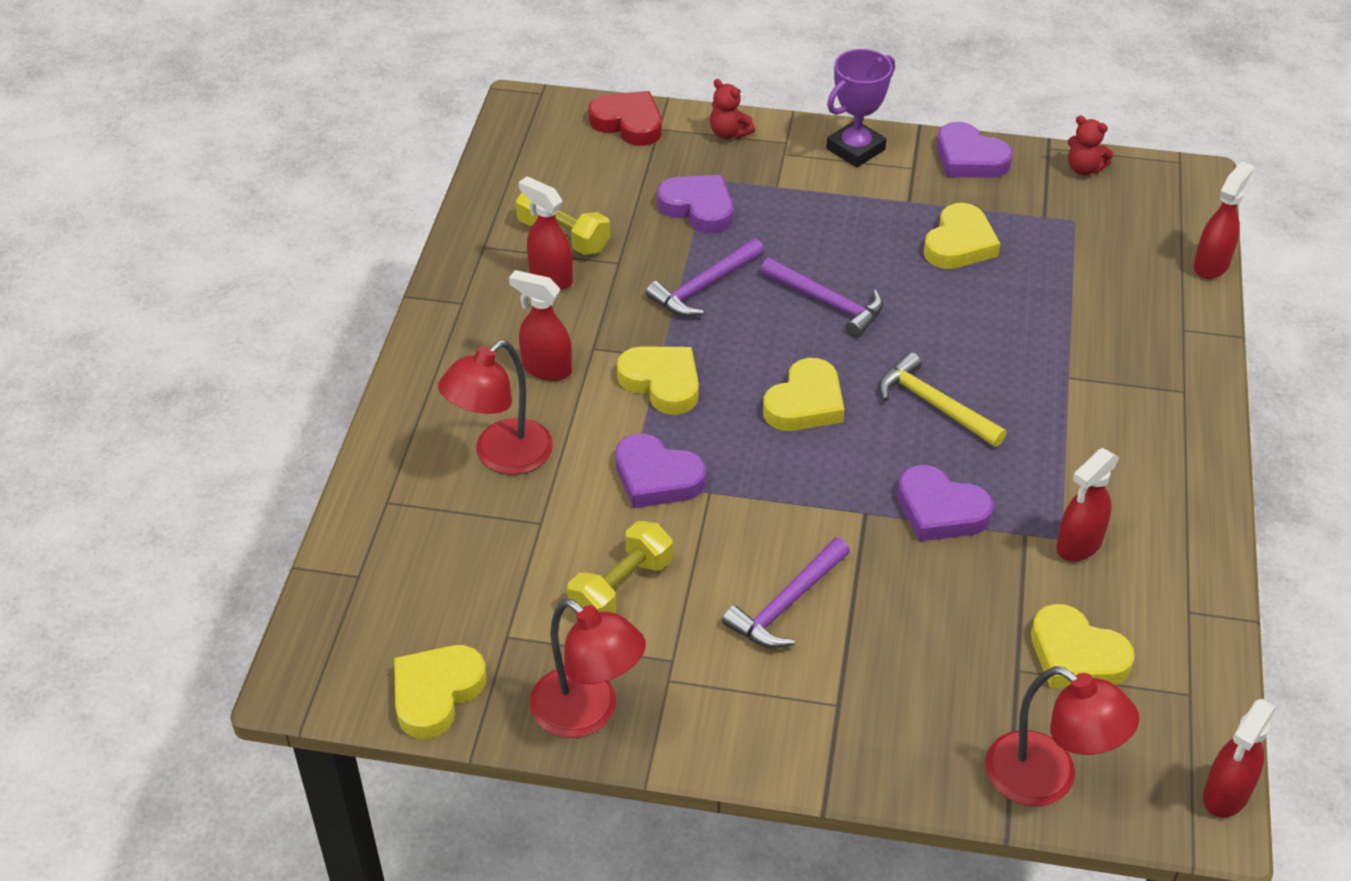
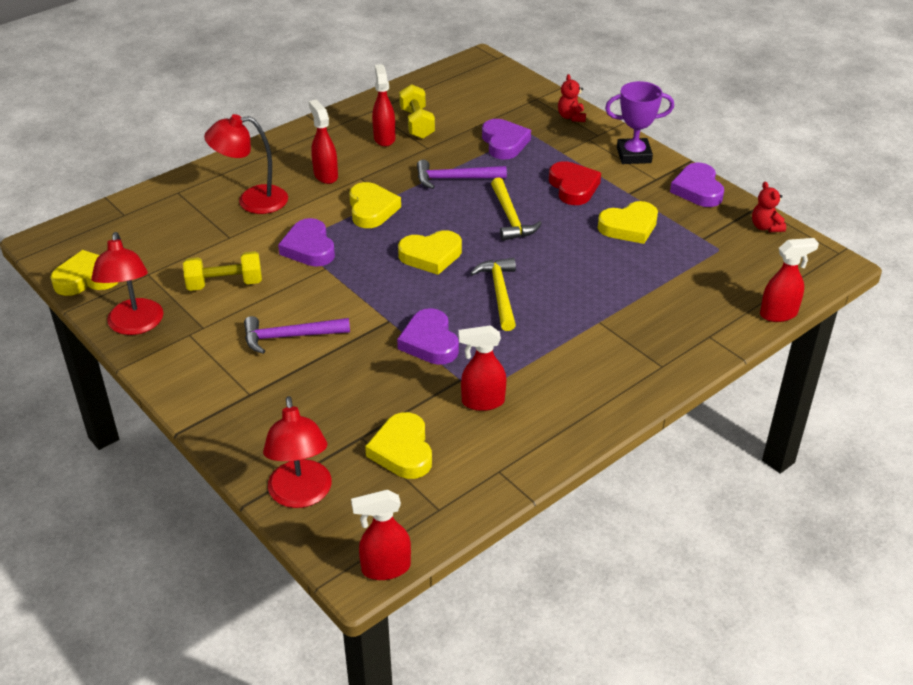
camera: 40 degrees right, 5 degrees down
red heart [589,91,662,146] -> red heart moved to [549,161,601,205]
purple hammer [760,258,883,338] -> yellow hammer [491,177,542,241]

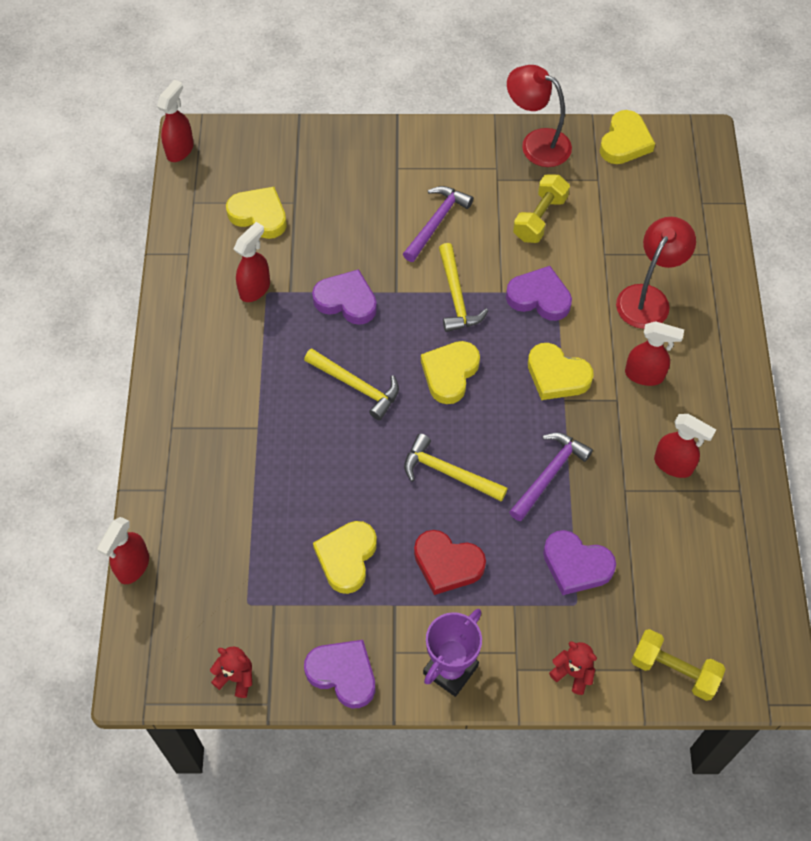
camera: 130 degrees right, 20 degrees up
red lamp [263,396,332,508] -> none
yellow dumbbell [399,84,435,139] -> yellow dumbbell moved to [631,629,725,701]
none -> yellow hammer [439,243,488,332]

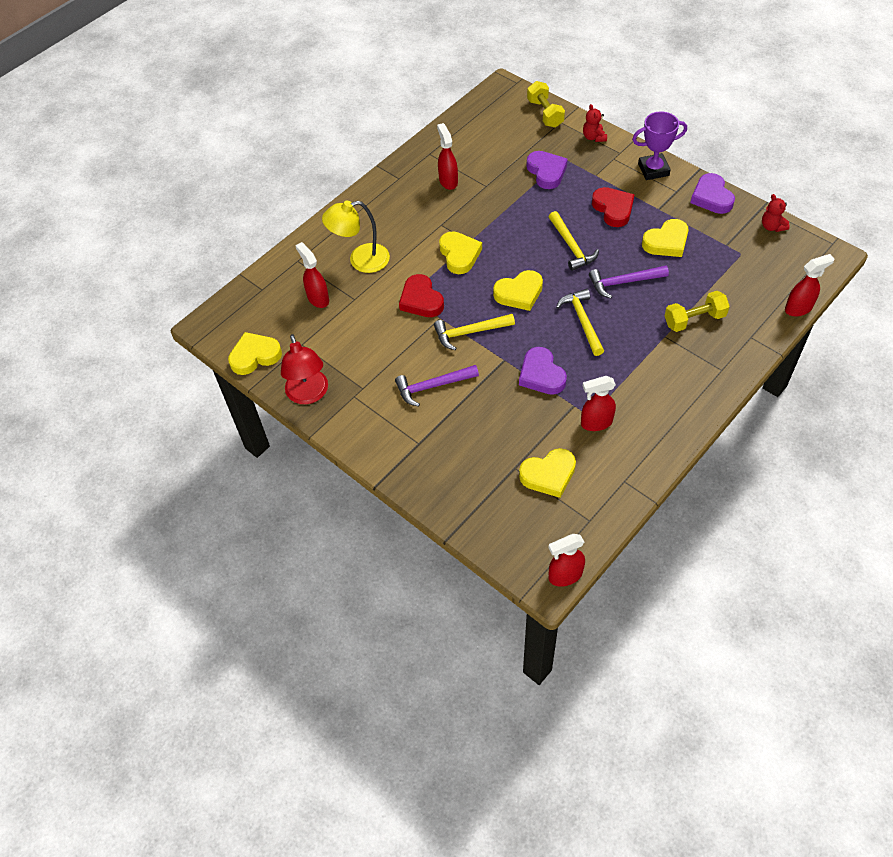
camera: 135 degrees left, 5 degrees down
yellow heart [226,187,287,239] -> yellow heart turned 90 degrees counterclockwise [519,448,576,498]
yellow hammer [439,243,488,332] -> yellow hammer turned 135 degrees counterclockwise [434,314,515,350]
purple heart [506,266,572,321] -> red heart [399,274,444,317]
purple hammer [509,433,593,521] -> purple hammer moved to [589,265,669,298]
yellow dumbbell [513,174,570,243] -> yellow dumbbell moved to [665,291,730,332]
red lamp [616,217,696,329] -> yellow lamp [322,200,390,273]
red spray bottle [625,321,684,386] -> red spray bottle moved to [295,242,329,308]

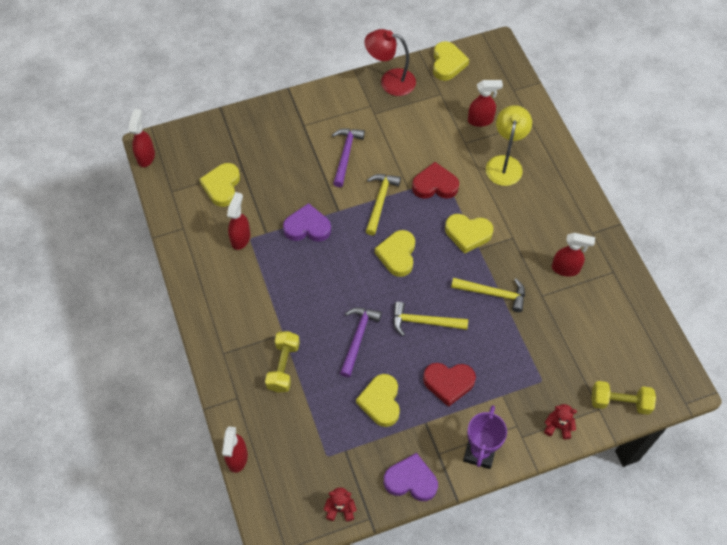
camera: 115 degrees right, 5 degrees up
purple heart [527,151,568,189] -> none
yellow hammer [556,289,604,356] -> yellow hammer moved to [451,278,525,312]

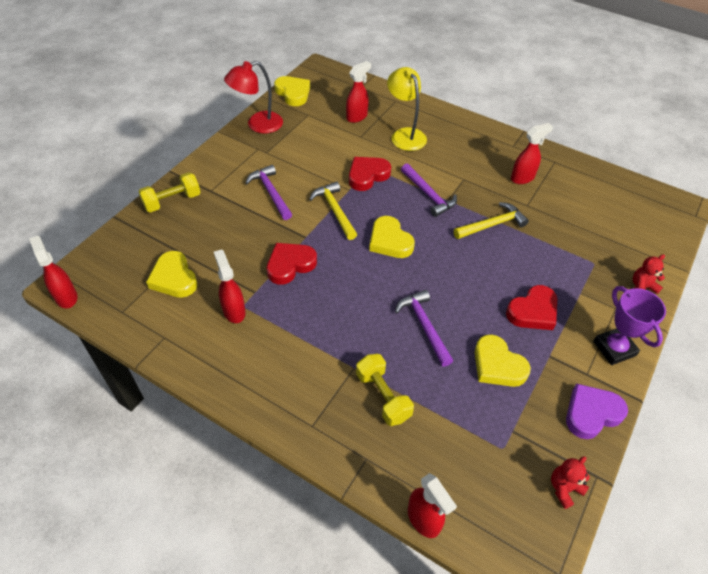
camera: 40 degrees left, 10 degrees down
purple heart [283,203,331,242] -> red heart [267,243,317,285]
yellow hammer [393,302,468,336] -> none
yellow heart [445,214,493,254] -> purple hammer [401,163,457,217]
yellow dumbbell [591,381,656,415] -> yellow dumbbell moved to [138,172,201,212]

